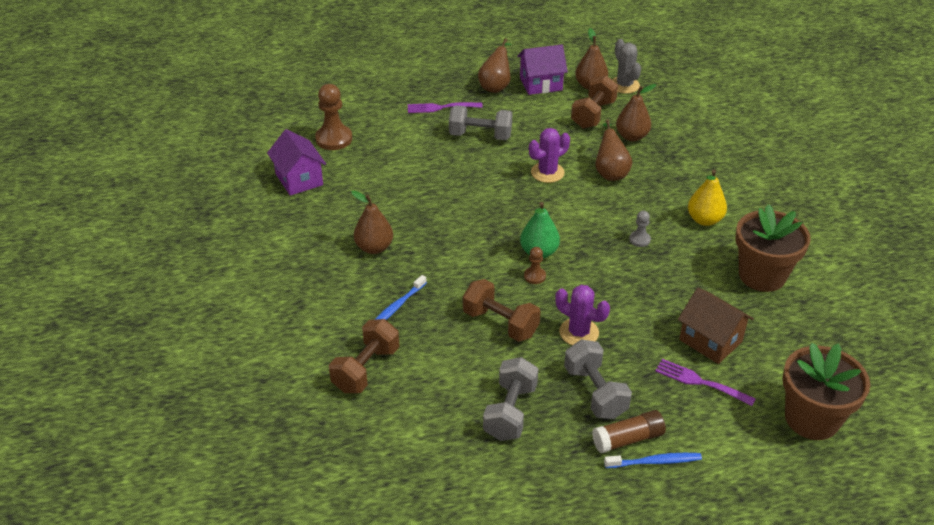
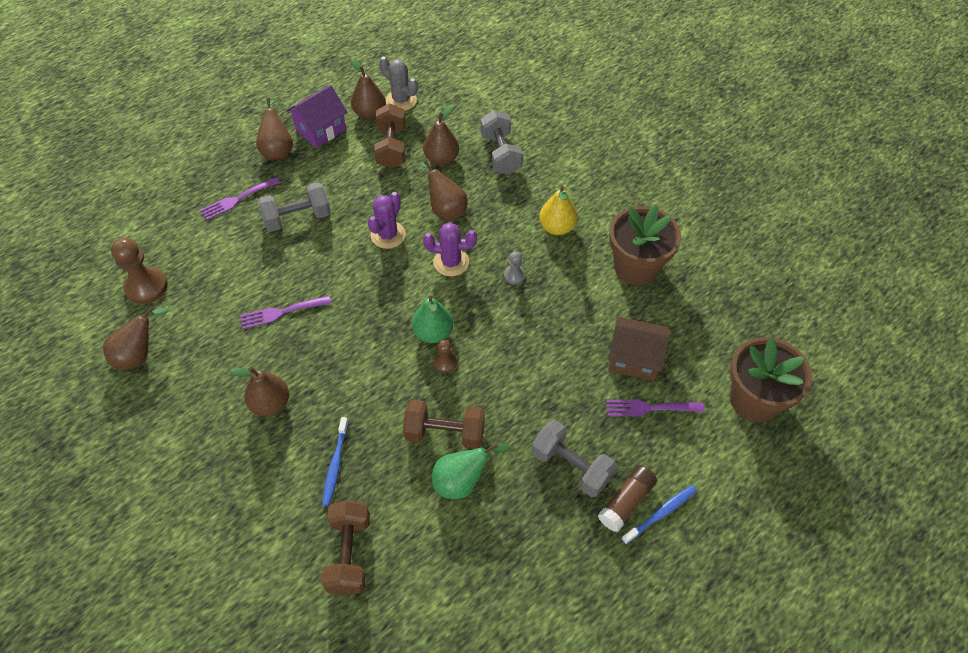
camera: 30 degrees left, 15 degrees up
purple house [267,129,326,196] -> brown pear [103,306,169,371]
grey dumbbell [483,357,538,441] -> grey dumbbell moved to [481,110,523,175]
purple cactus [555,285,610,345] -> purple cactus moved to [423,223,477,276]
none -> purple fork [240,296,331,329]
none -> green pear [432,443,510,499]

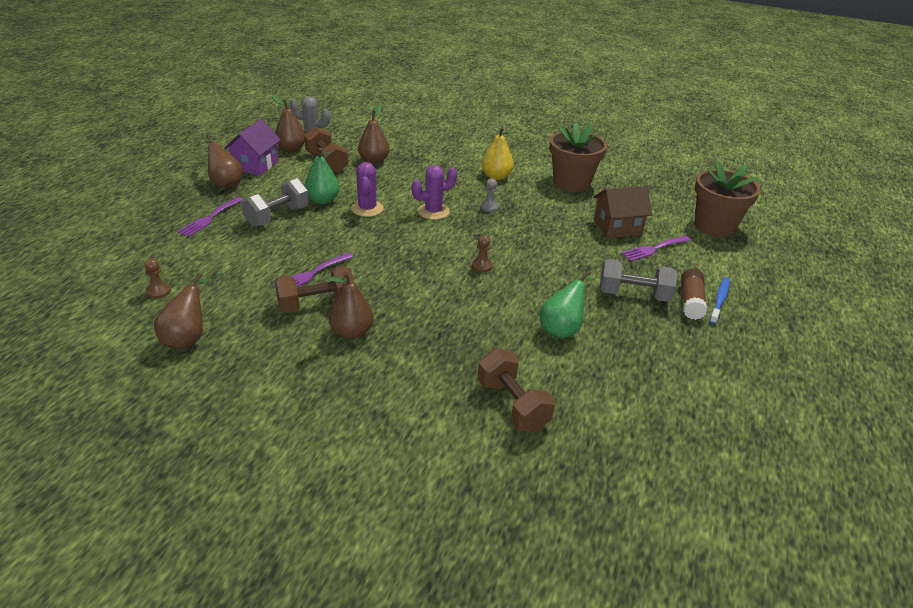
camera: 30 degrees left, 20 degrees down
brown pawn [111,238,168,304] -> brown pawn [144,258,171,299], size x0.51
blue toothbrush [322,417,349,506] -> none
brown dumbbell [403,400,485,449] -> brown dumbbell moved to [275,266,354,314]
green pear [412,295,453,343] -> green pear moved to [305,148,339,205]
brown pear [420,160,468,221] -> none
grey dumbbell [481,110,523,175] -> none

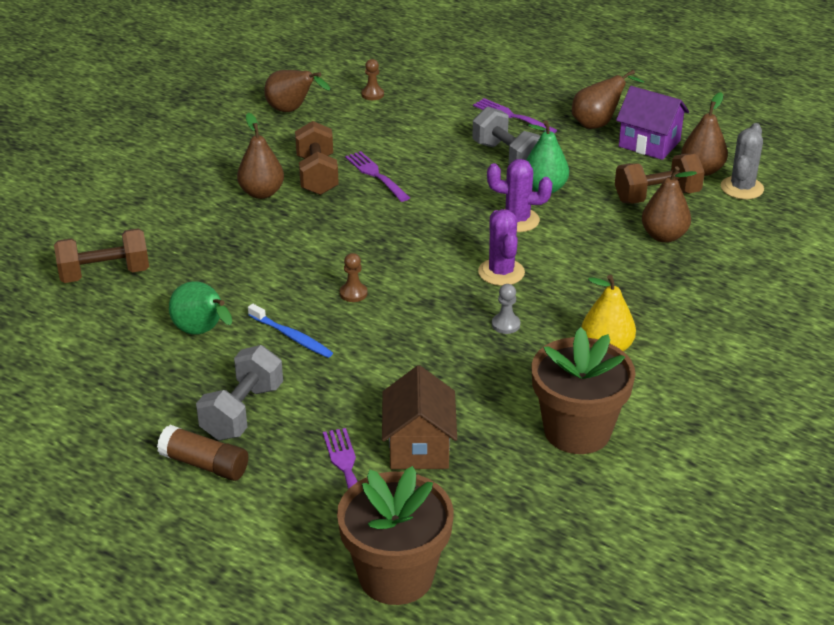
camera: 105 degrees right, 0 degrees up
blue toothbrush [710,277,730,324] -> blue toothbrush moved to [248,304,333,358]

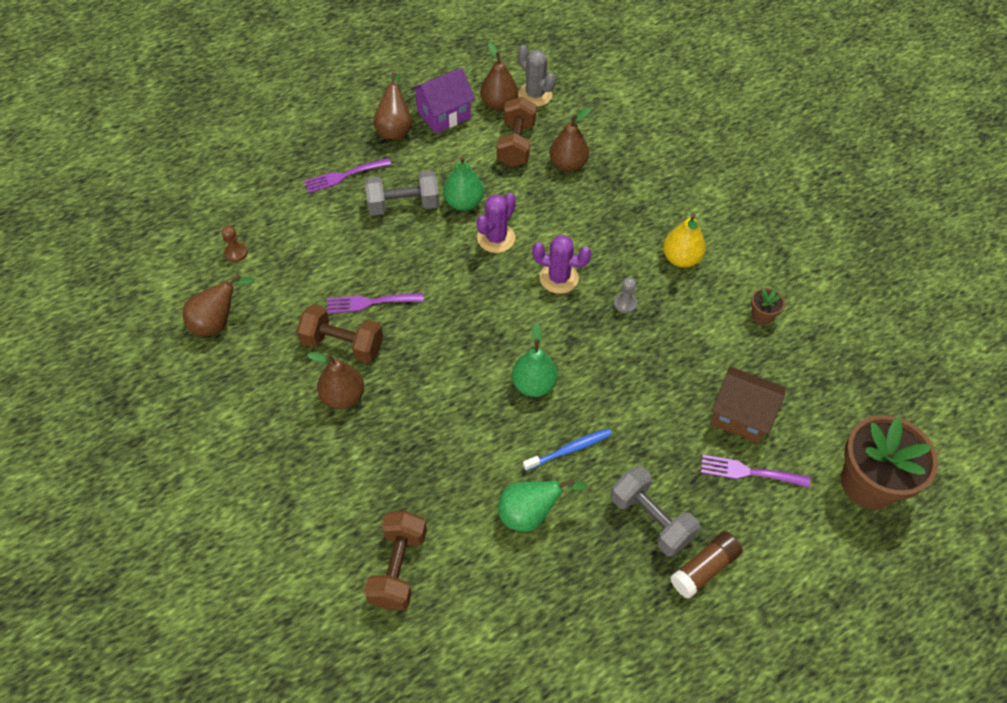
camera: 65 degrees left, 20 degrees up
brown pawn [340,253,367,302] -> green pear [512,323,558,397]
brown flower pot [531,327,636,454] -> brown flower pot [751,288,785,325], size x0.43

